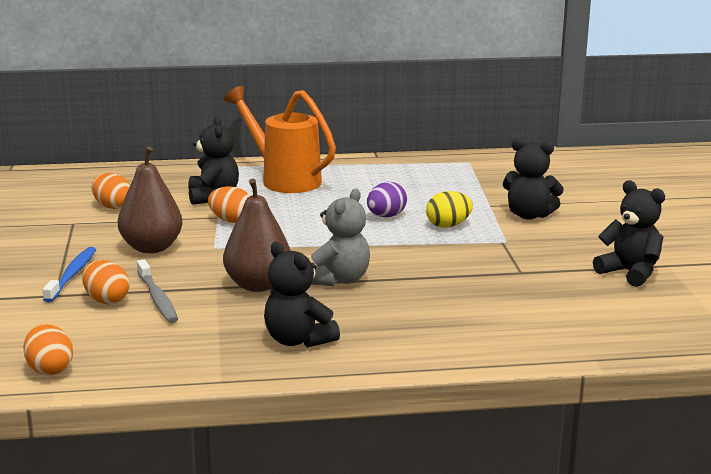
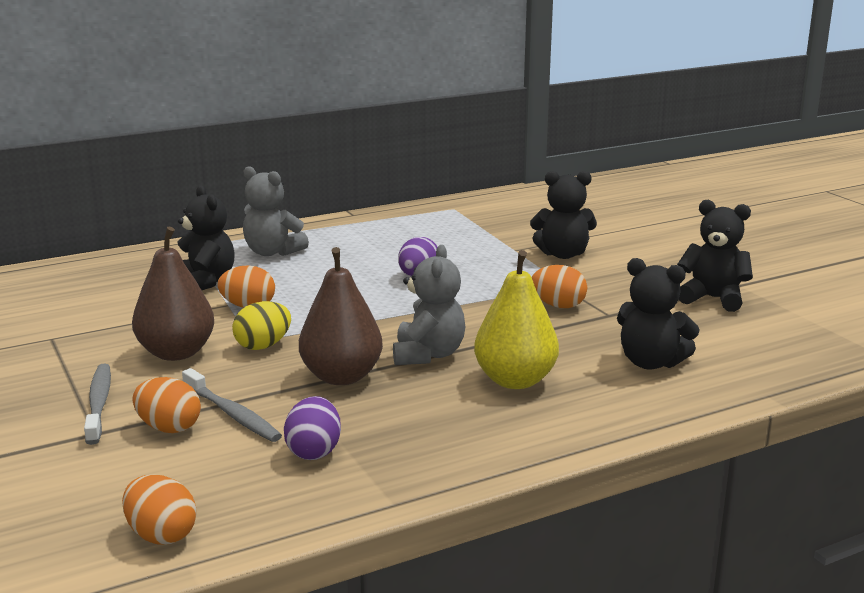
camera: 20 degrees left, 0 degrees up
blue toothbrush [43,247,96,303] -> grey toothbrush [84,364,111,445]
orange egg [92,173,130,209] -> orange egg moved to [532,265,587,308]
orange watering can [224,86,336,193] -> grey teddy bear [243,166,309,256]
black teddy bear [264,242,340,348] -> black teddy bear moved to [617,258,699,370]
yellow egg [426,191,473,228] -> yellow egg moved to [232,301,291,350]
none -> purple egg [284,396,341,460]
none -> yellow pear [474,250,559,389]

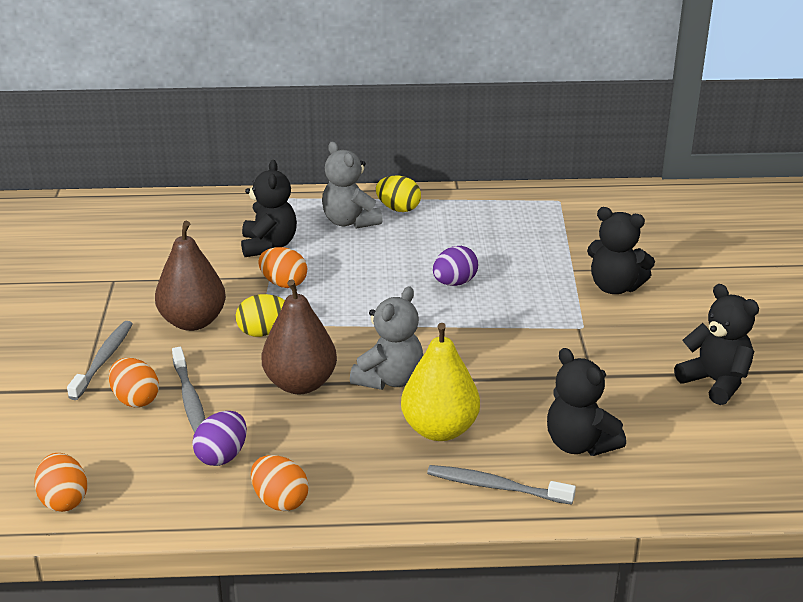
camera: 25 degrees right, 10 degrees up
orange egg [532,265,587,308] -> orange egg moved to [251,455,309,511]
none -> yellow egg [376,175,421,212]
none -> grey toothbrush [427,465,576,505]

